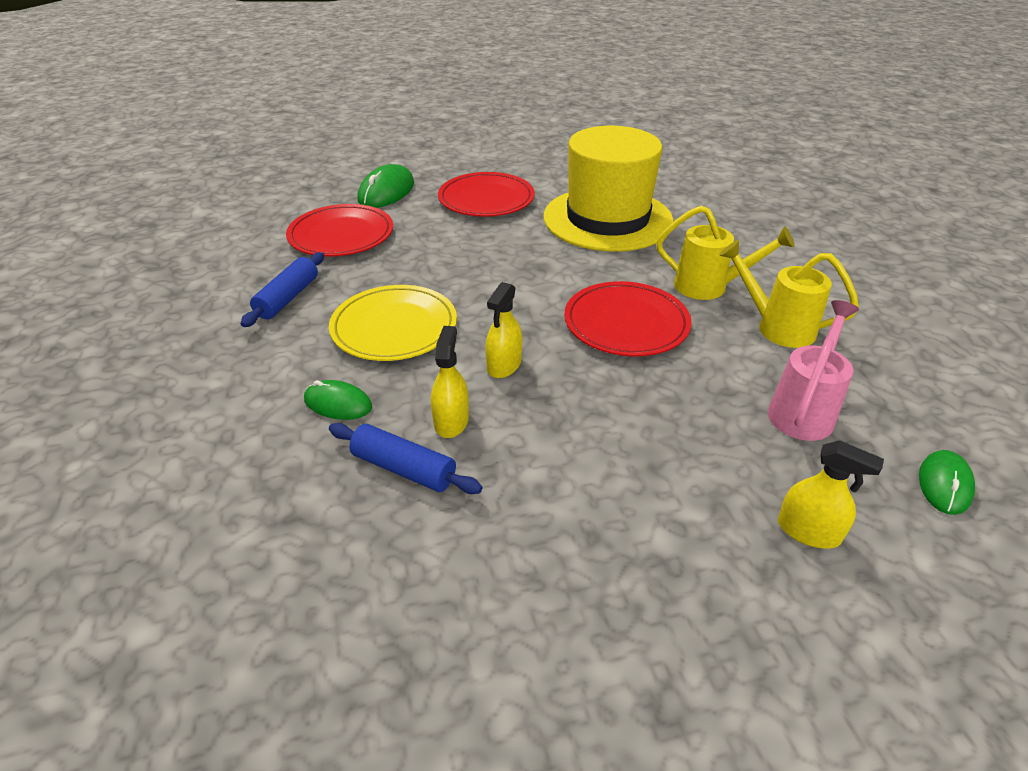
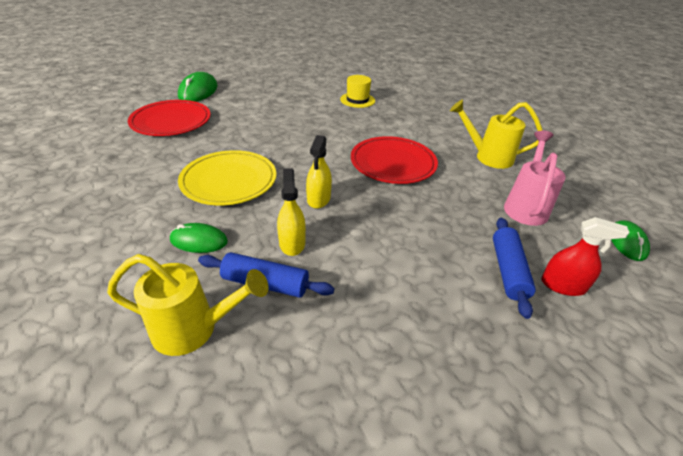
camera: 15 degrees left, 0 degrees up
blue rolling pin [241,252,324,327] -> blue rolling pin moved to [493,218,536,319]
red plate [438,172,535,217] -> none
yellow hat [543,126,674,252] -> yellow hat [340,75,375,108], size x0.41
yellow watering can [656,205,795,300] -> yellow watering can moved to [107,254,269,356]
yellow spray bottle [778,440,884,549] -> red spray bottle [541,217,630,296]

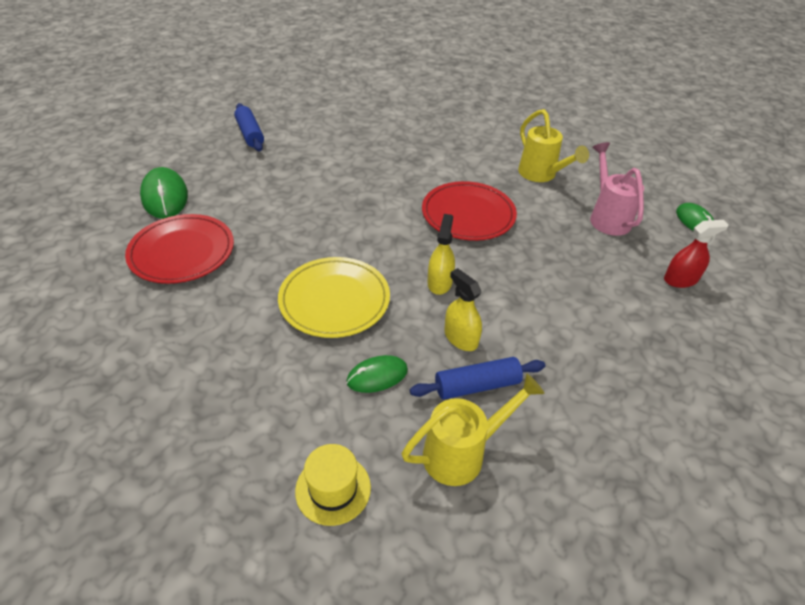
camera: 30 degrees left, 5 degrees up
yellow spray bottle [306,135,332,209] -> yellow spray bottle turned 150 degrees counterclockwise [428,214,455,295]
yellow hat [340,75,375,108] -> yellow hat moved to [295,444,371,526]
yellow watering can [450,100,543,169] -> yellow watering can turned 105 degrees counterclockwise [518,109,589,182]
blue rolling pin [493,218,536,319] -> blue rolling pin moved to [234,103,264,152]

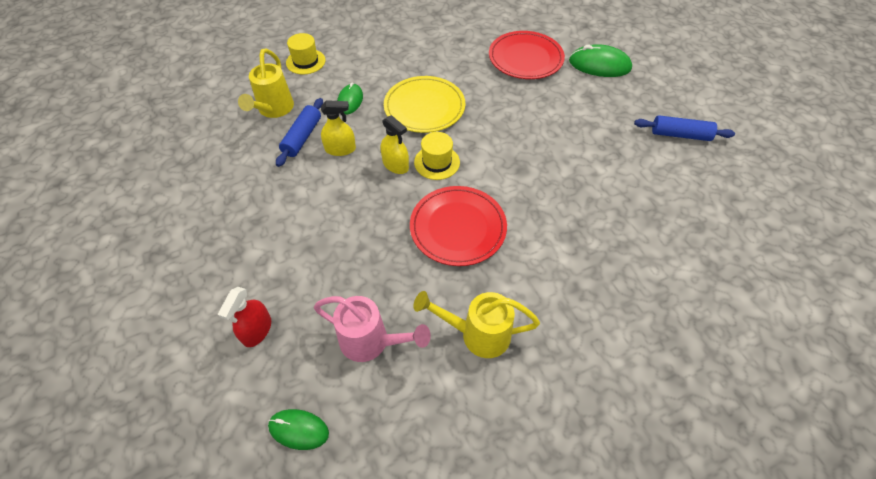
camera: 125 degrees right, 10 degrees up
none -> yellow hat [414,132,460,180]

